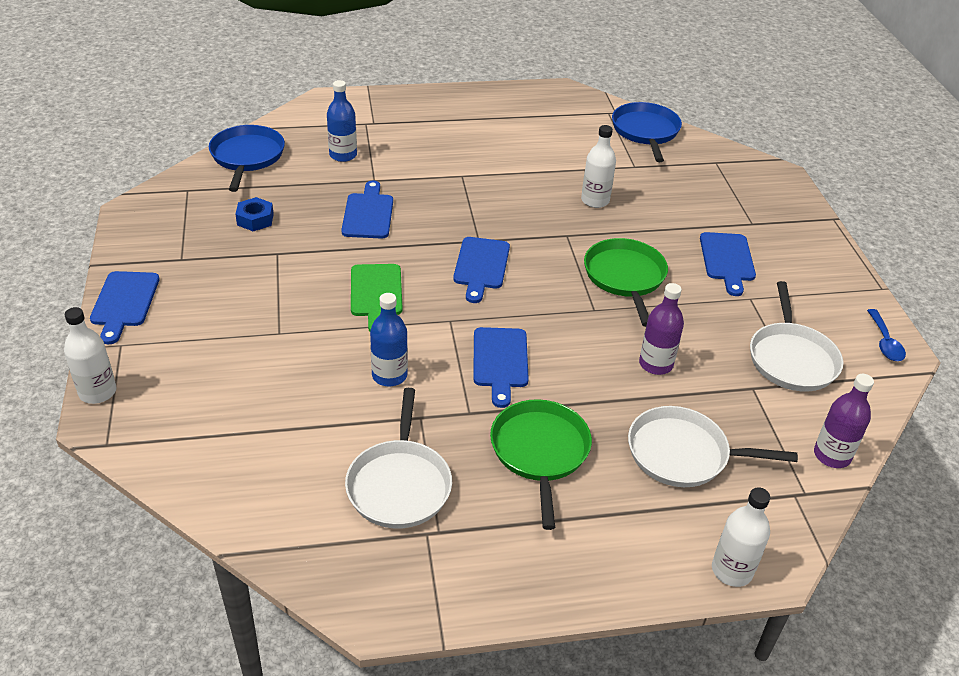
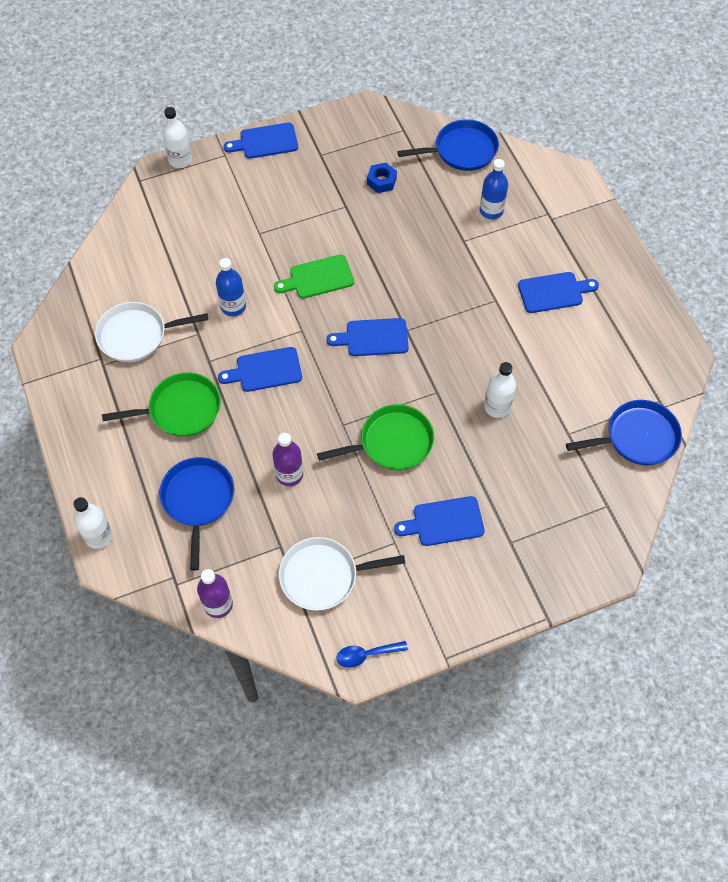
camera: 80 degrees right, 20 degrees up
blue cutting board [341,181,393,239] -> blue cutting board moved to [518,272,599,313]
white pan [628,406,798,487] -> blue pan [159,457,234,571]

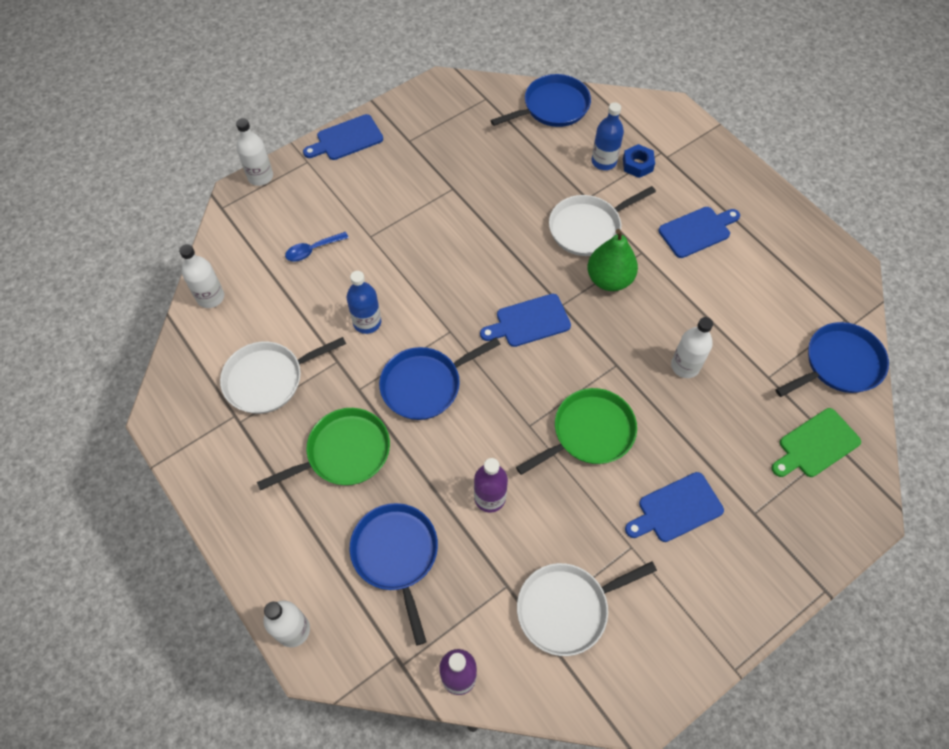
camera: 15 degrees left, 0 degrees up
blue cutting board [218,347,302,392] -> blue pan [379,338,500,420]
green cutting board [274,255,354,299] -> green cutting board moved to [772,408,861,477]
blue spoon [336,641,408,668] -> blue spoon moved to [285,232,349,262]
blue nut [367,163,397,193] -> blue nut moved to [623,144,655,178]
none -> white bottle [179,244,224,308]
none -> white pan [549,186,656,256]
none -> green pear [587,229,638,291]

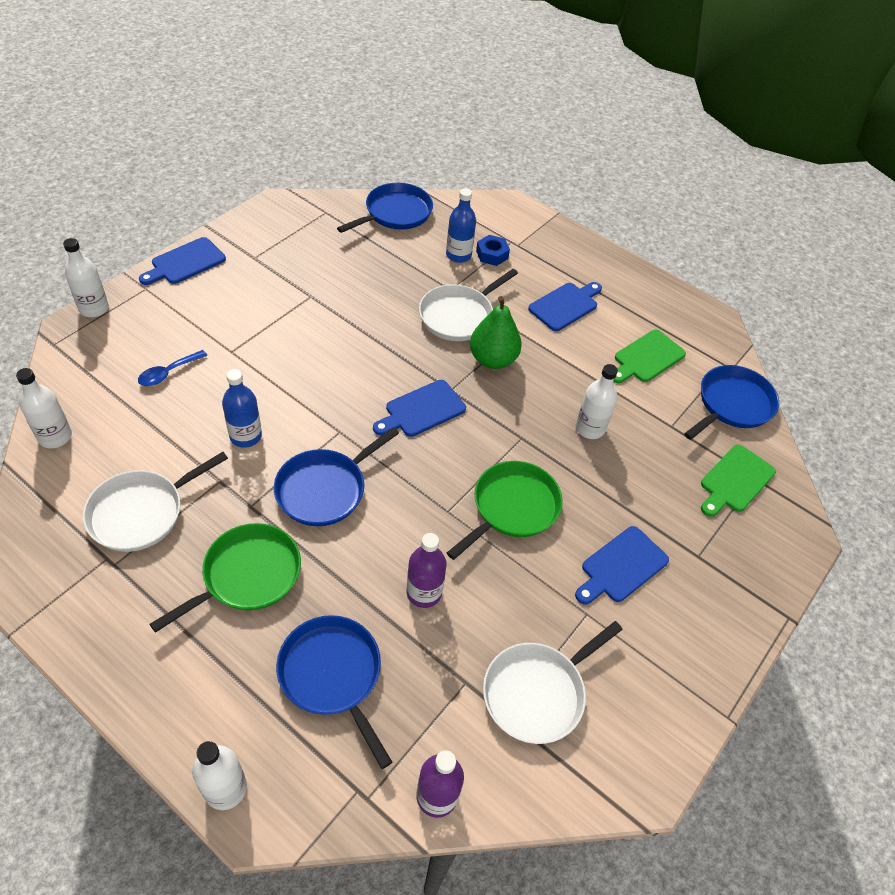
camera: 20 degrees left, 10 degrees down
none -> green cutting board [613,330,686,383]

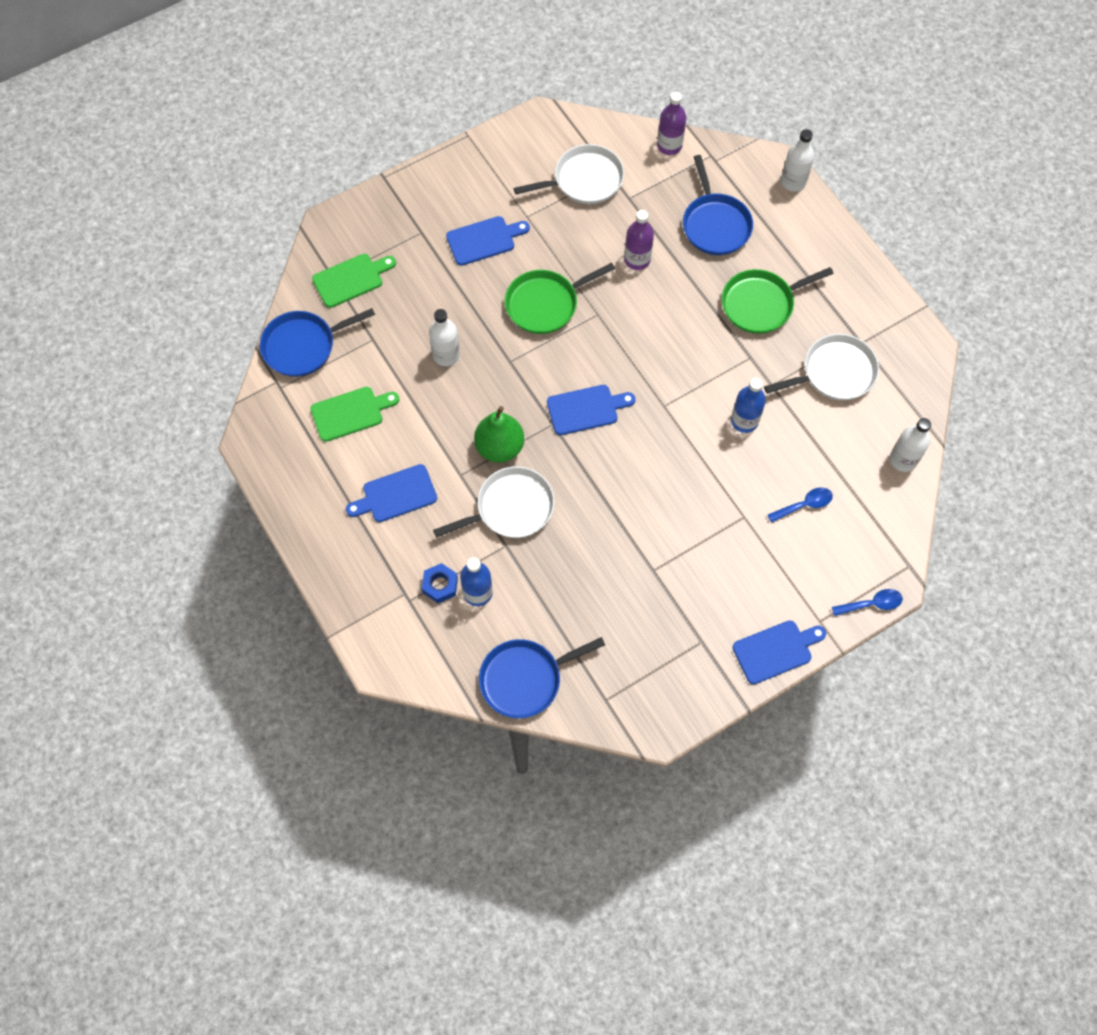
camera: 155 degrees left, 15 degrees up
white bottle [63,238,109,317] -> blue spoon [832,589,903,616]
blue pan [274,427,399,526] -> none

